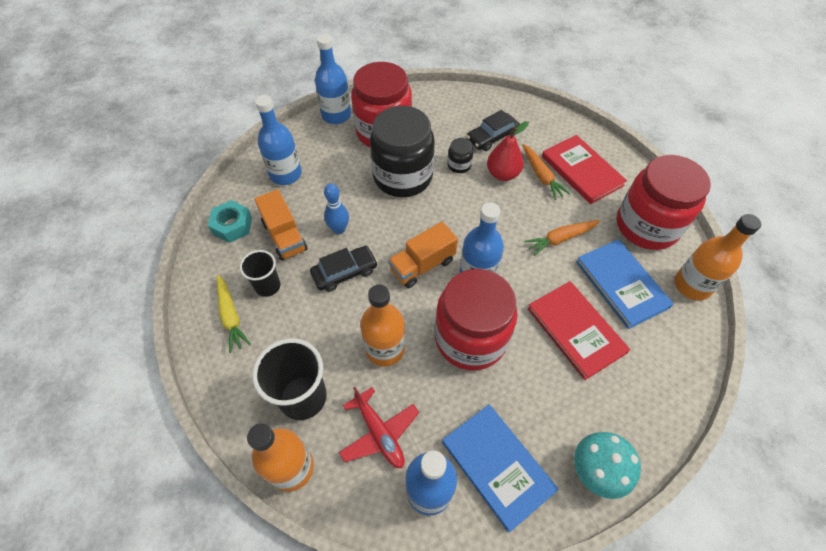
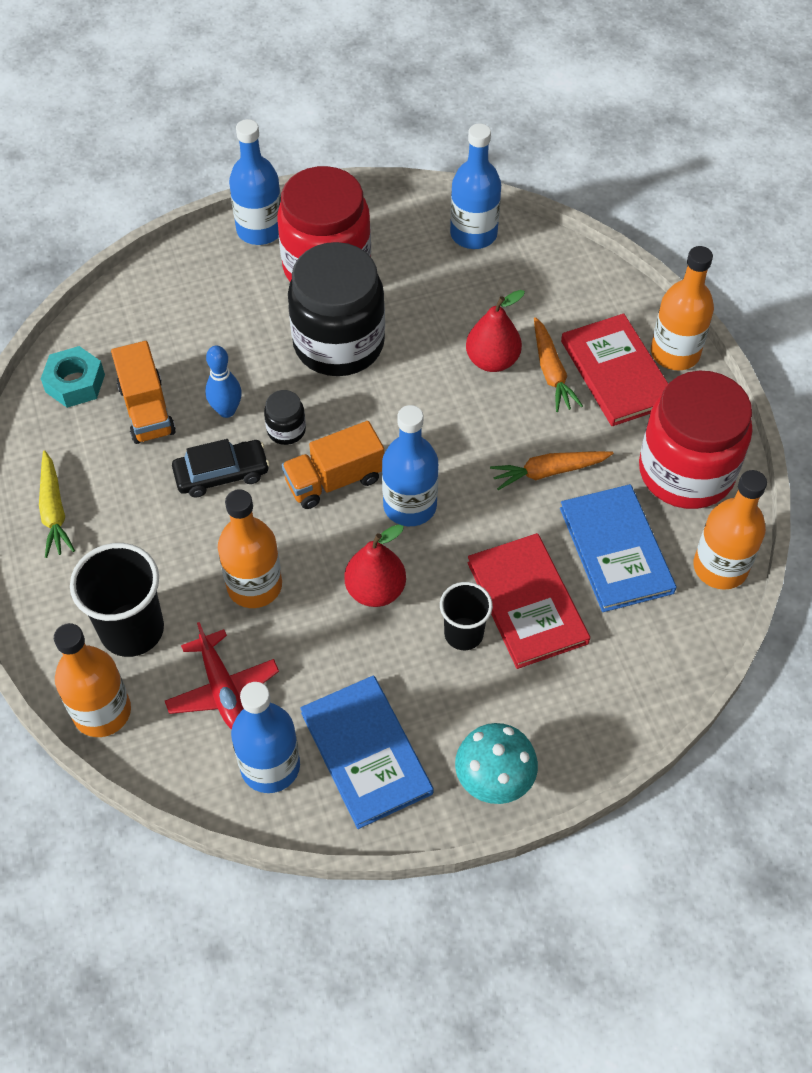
camera: 10 degrees right, 0 degrees up
black cup [240,250,281,297] -> black cup moved to [440,582,493,650]
blue bottle [255,95,302,185] -> blue bottle moved to [450,124,501,249]
red jar [435,269,517,370] -> red pear [344,524,406,607]
black jar [447,138,473,173] -> black jar moved to [264,390,306,445]
black car [467,110,520,151] -> none
none -> orange bottle [651,246,714,370]

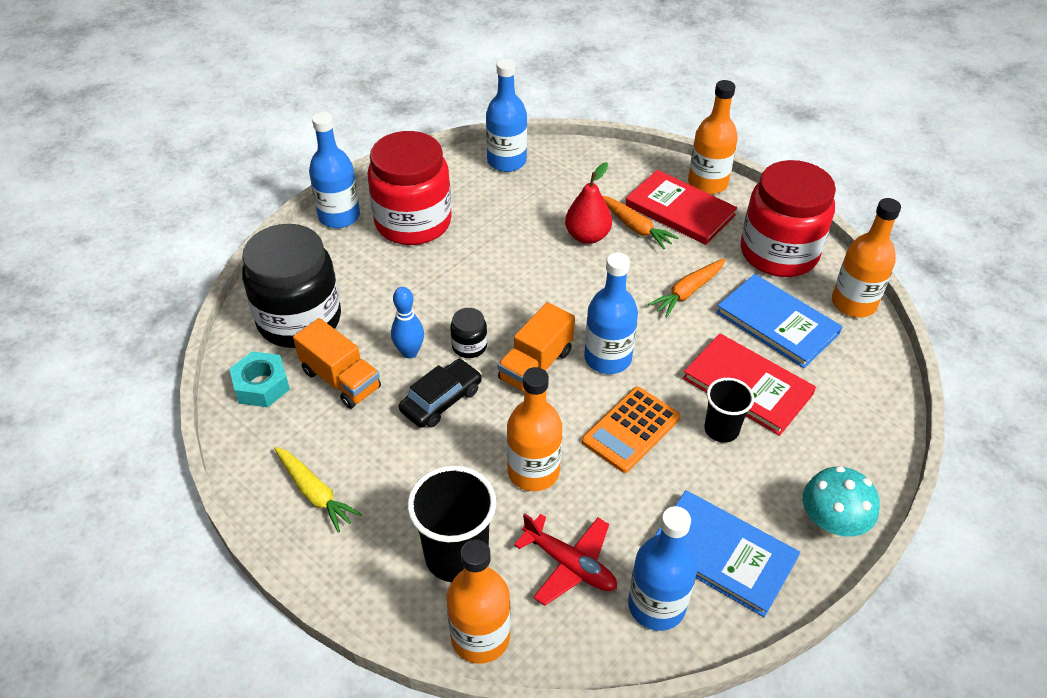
camera: 30 degrees left, 10 degrees down
black jar [288,242,385,376] -> black jar moved to [242,224,341,348]
red pear [344,524,406,607] -> orange calculator [582,387,680,473]

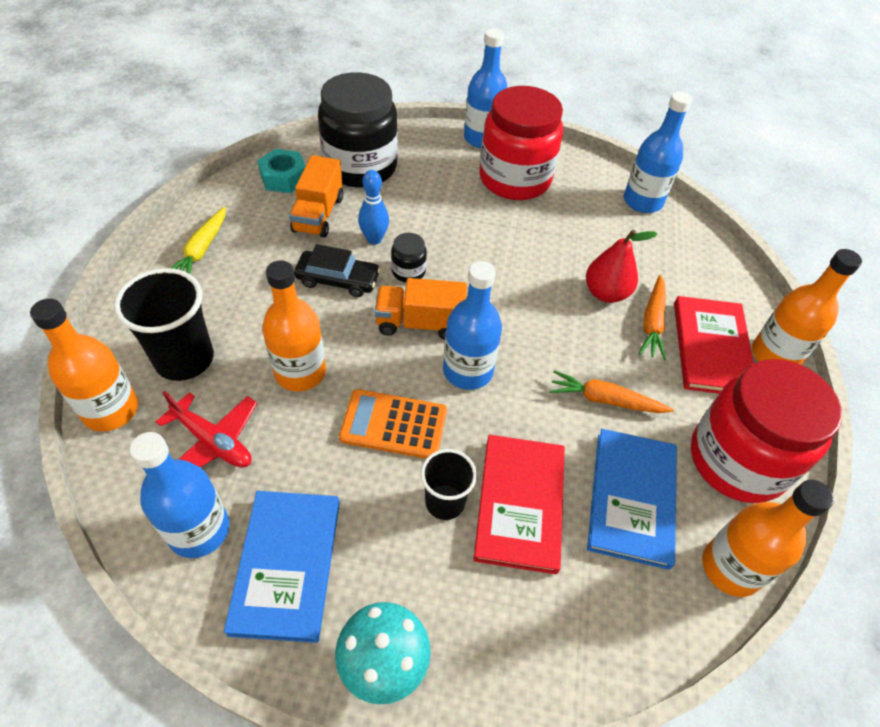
camera: 55 degrees right, 5 degrees up
red plane [514,514,617,606] -> red plane turned 60 degrees counterclockwise [156,391,257,467]

